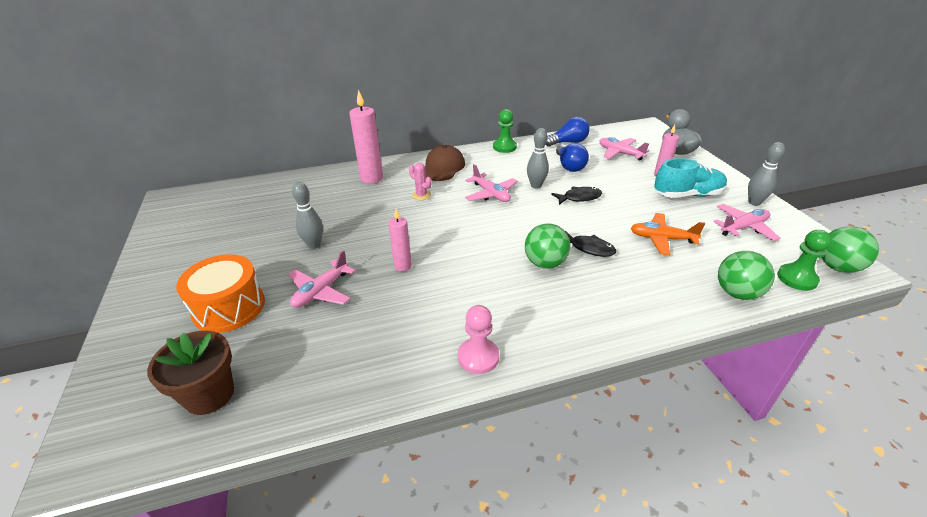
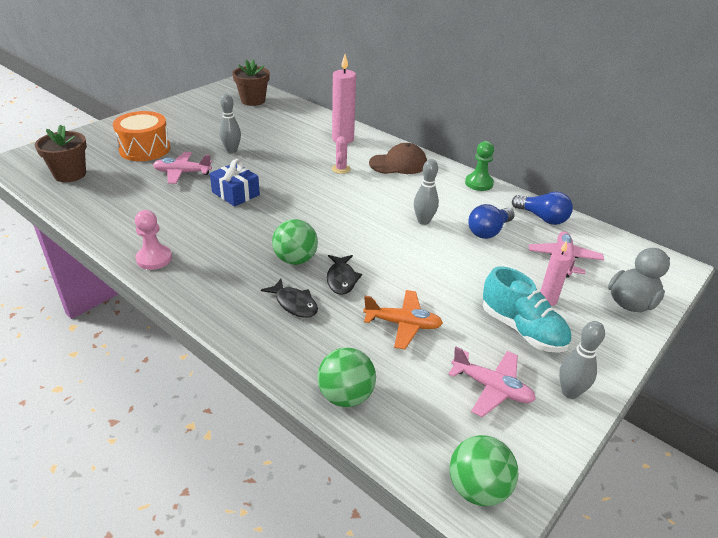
camera: 55 degrees right, 0 degrees up
pink candle [388,209,412,271] -> blue gift [210,159,260,207]
pink plane [465,164,518,202] -> none
black fish [551,187,602,205] -> black fish moved to [261,279,318,318]
orange plane [631,213,705,255] -> orange plane turned 120 degrees clockwise [363,290,443,350]
green pawn [777,230,832,291] -> none
none -> brown flower pot [232,59,270,106]

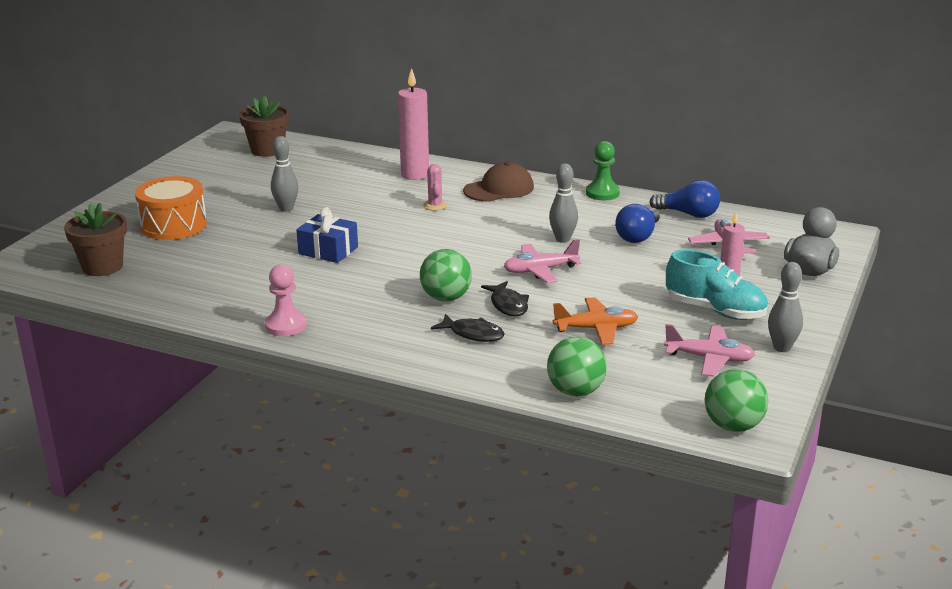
camera: 15 degrees left, 10 degrees down
pink plane [153,152,212,184] -> pink plane moved to [503,239,582,283]

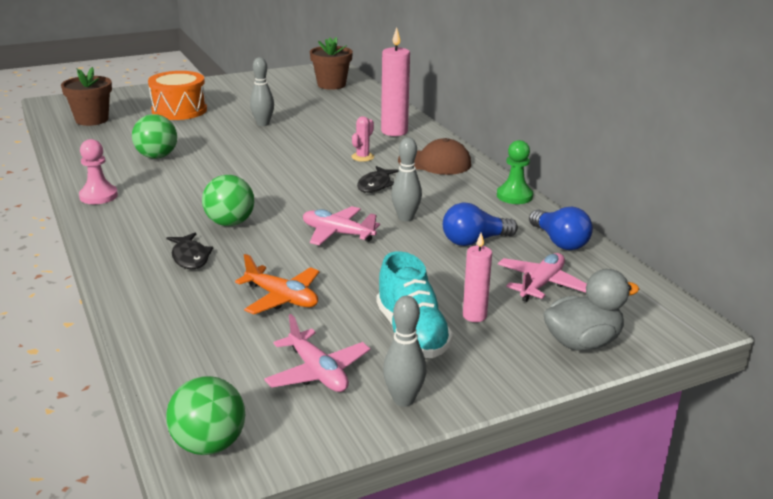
camera: 40 degrees right, 0 degrees up
blue gift [297,207,358,263] -> none
black fish [481,281,529,316] -> black fish moved to [357,166,399,193]
green ball [547,337,607,396] -> green ball moved to [132,114,177,159]

